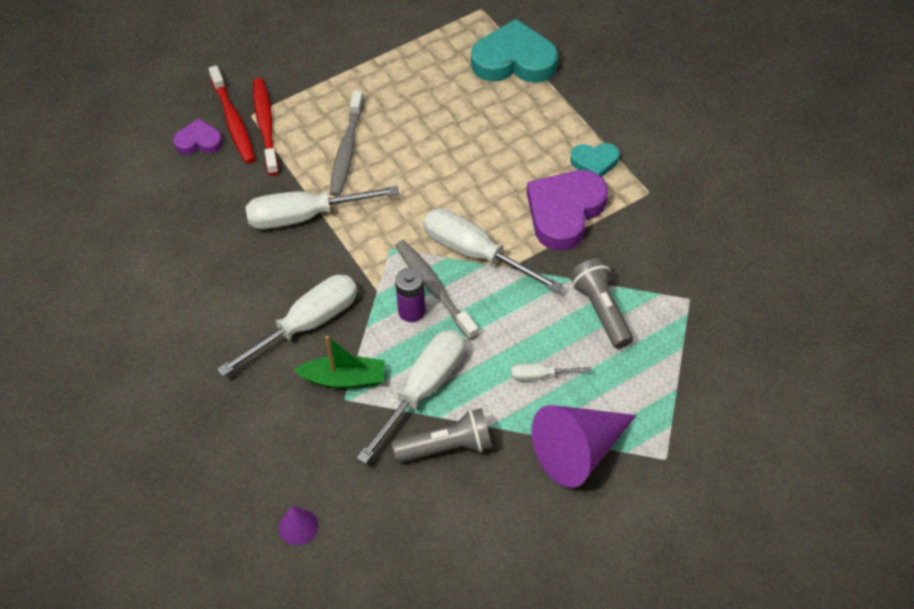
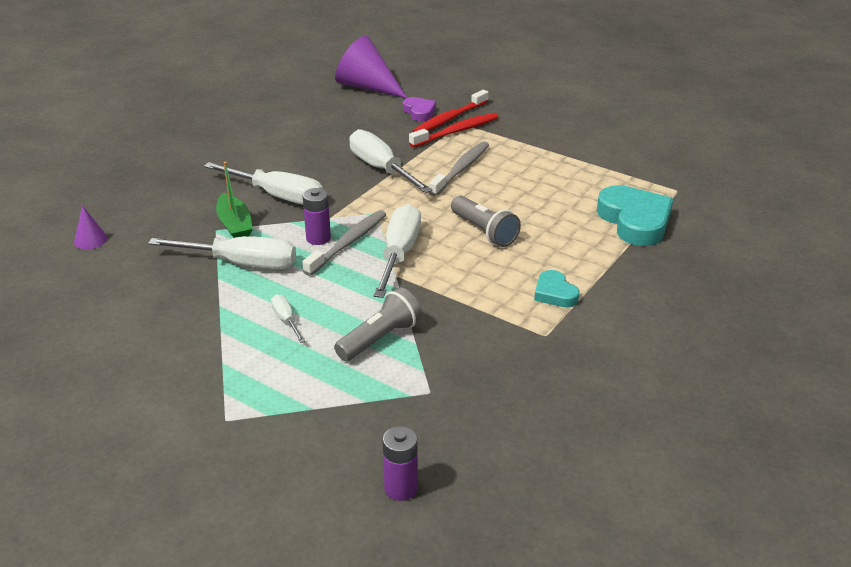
camera: 65 degrees right, 20 degrees down
grey toothbrush [330,90,364,196] -> grey toothbrush turned 135 degrees clockwise [429,142,489,196]
grey flashlight [392,408,492,463] -> grey flashlight moved to [451,196,521,247]
purple heart [527,170,608,250] -> none
purple cone [531,405,636,488] -> purple cone moved to [335,36,407,98]
none -> purple battery [383,426,418,501]

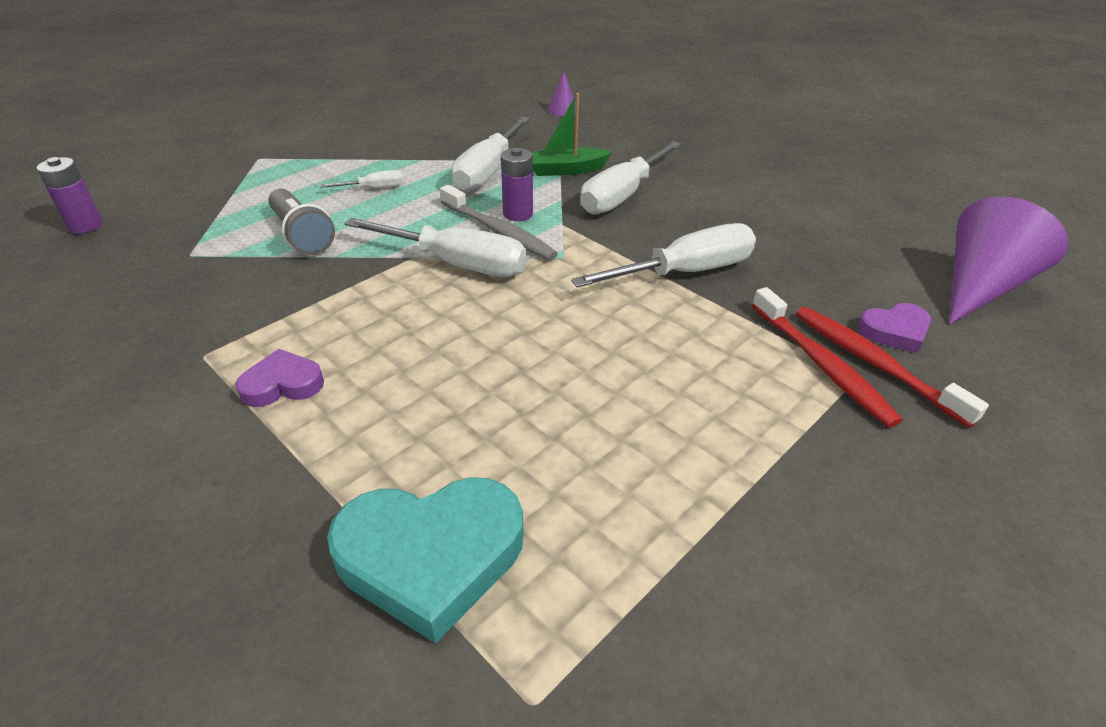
camera: 100 degrees right, 5 degrees up
grey toothbrush [429,142,489,196] -> none
grey flashlight [451,196,521,247] -> none
turquoise heart [534,270,579,307] -> purple heart [236,349,324,407]

